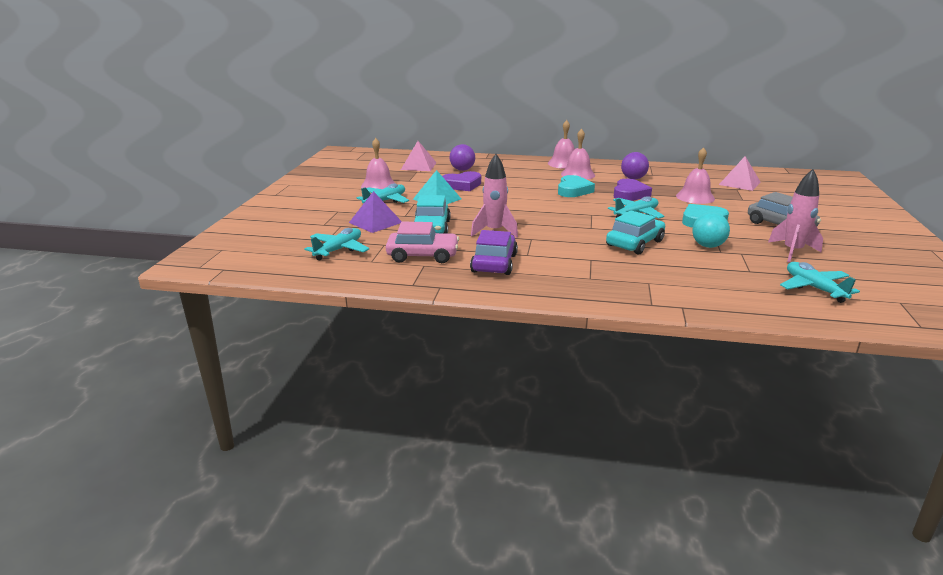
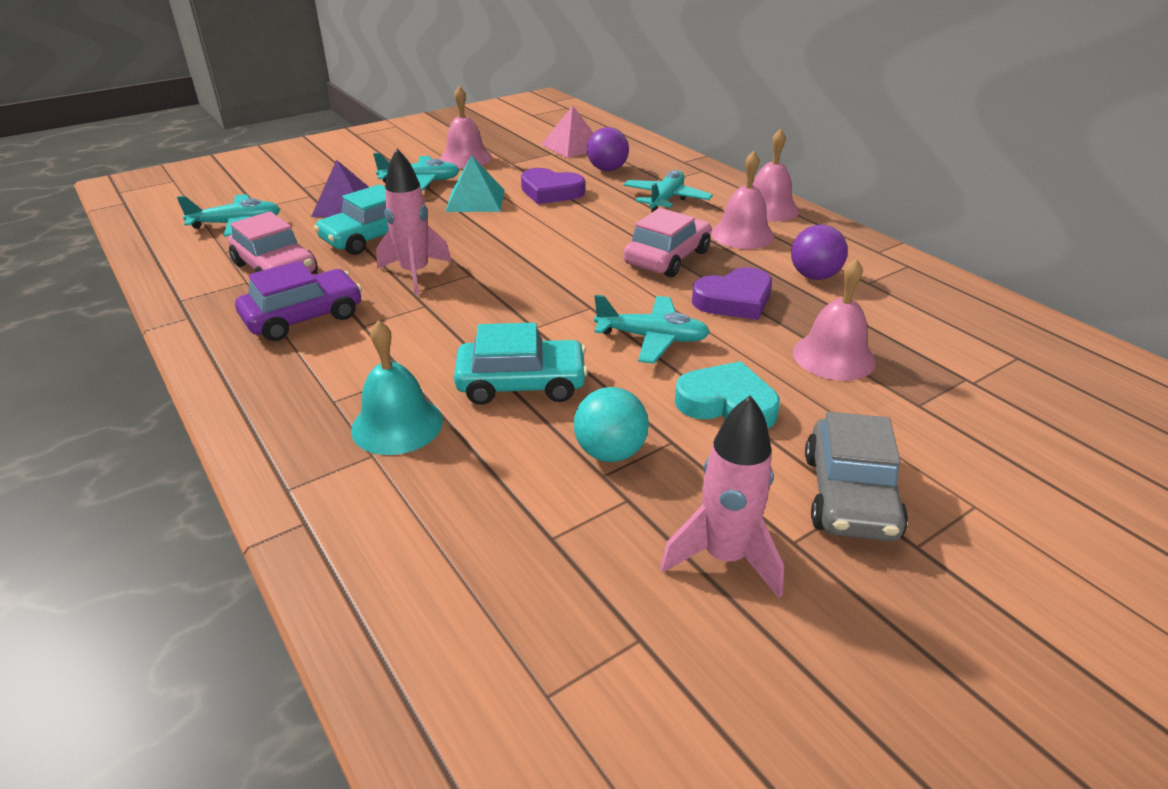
camera: 45 degrees right, 10 degrees up
turquoise heart [558,175,595,197] -> pink car [624,208,711,278]
pink pyramid [719,156,761,191] -> none
turquoise plane [780,262,860,303] -> turquoise plane moved to [623,170,713,212]
none -> turquoise bell [351,321,443,455]

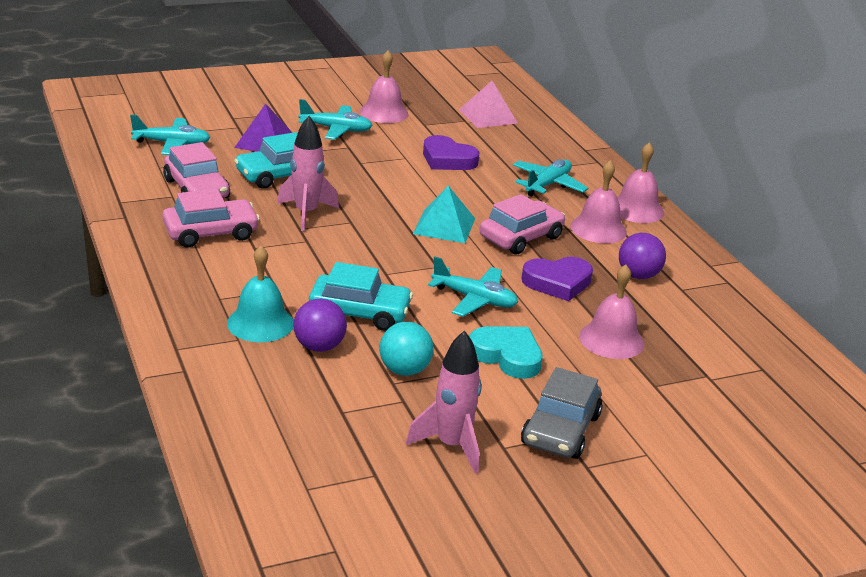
camera: 10 degrees right, 5 degrees down
purple car [235,261,362,341] -> pink car [162,189,260,247]
turquoise pyramid [445,155,504,212] -> turquoise pyramid moved to [413,185,475,243]
purple ball [587,127,629,171] -> purple ball moved to [293,299,347,352]

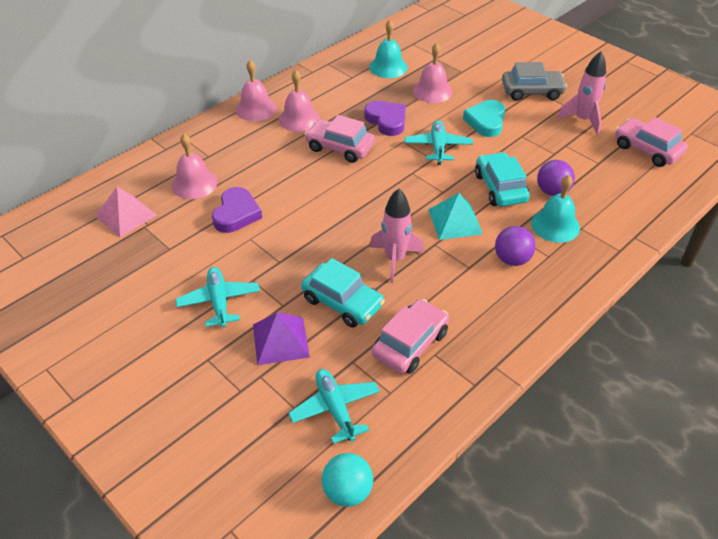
camera: 110 degrees left, 15 degrees up
pink car [162,189,260,247] -> pink car moved to [615,117,688,167]
pink bell [360,51,408,123] -> pink bell moved to [171,134,218,199]
turquoise ball [379,322,434,376] -> turquoise ball moved to [322,453,373,507]
turquoise pyramid [413,185,475,243] -> turquoise pyramid moved to [429,193,483,240]
turquoise plane [513,159,588,196] -> none
purple ball [619,233,666,279] -> purple ball moved to [495,226,536,266]
none -> turquoise bell [369,20,408,78]

